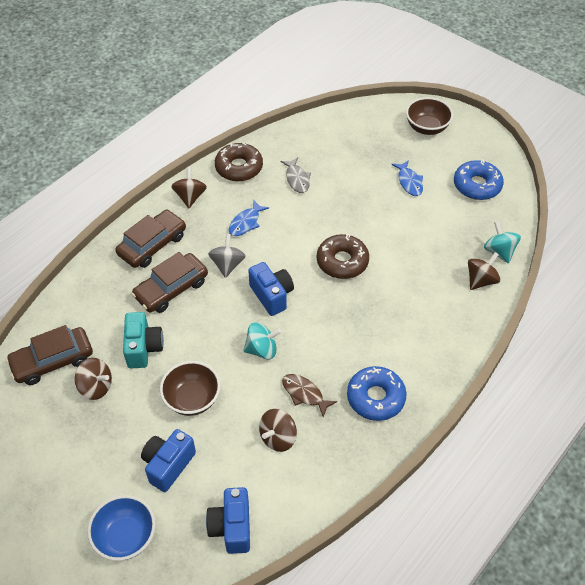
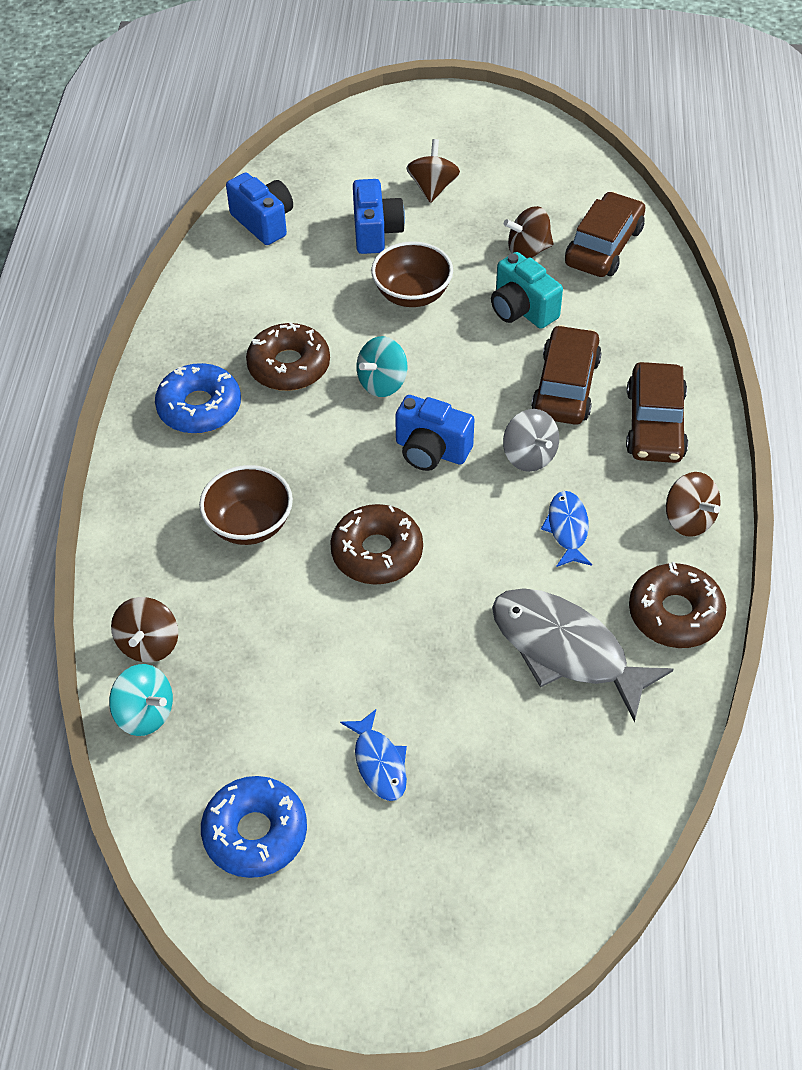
camera: 145 degrees right, 0 degrees up
blue bowl [87,495,155,561] -> none
brown spinning top [259,409,297,452] -> brown spinning top moved to [407,139,460,203]
grey fish [281,157,311,193] -> grey fish [492,588,674,723], size x1.92
brown fish [282,374,337,417] -> brown donut [246,322,330,391]
blue fish [391,160,423,196] -> blue fish turned 150 degrees counterclockwise [340,709,407,801]
brown bowl [406,97,453,135] -> brown bowl moved to [199,465,293,545]

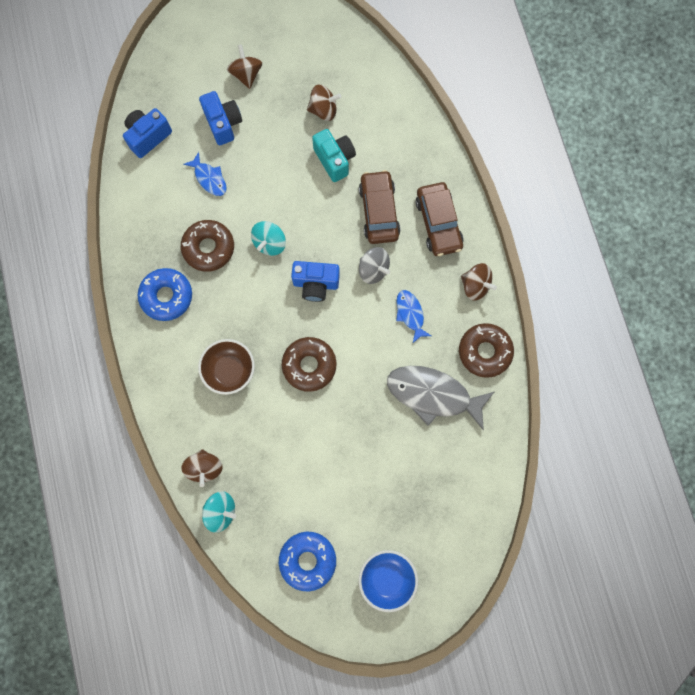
camera: 20 degrees left, 25 degrees up
blue camera [226,173,293,245] -> blue camera turned 75 degrees counterclockwise [123,108,172,158]
blue fish [340,709,407,801] -> blue fish moved to [183,152,227,196]
brown bowl [371,241,453,307] -> none
turquoise camera [491,252,563,329] -> turquoise camera turned 150 degrees counterclockwise [312,129,356,182]
brown spinning top [504,206,554,258] -> brown spinning top turned 150 degrees counterclockwise [307,84,341,121]
brown car [565,192,645,277] -> none
none -> blue bowl [359,550,418,612]

